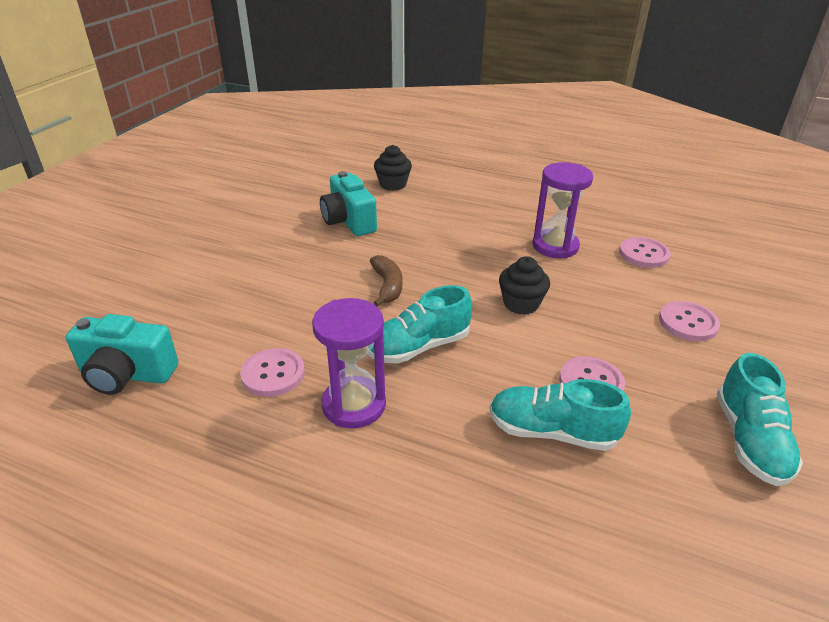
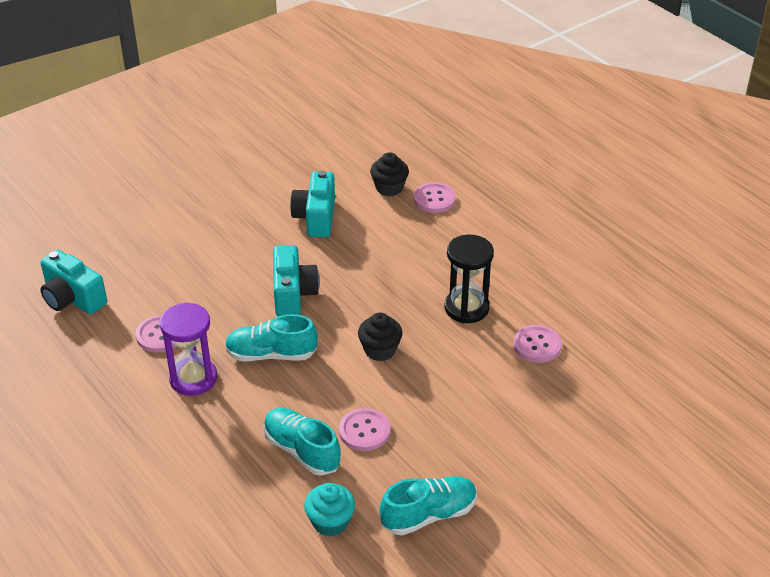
camera: 30 degrees right, 5 degrees up
brown banana [370,255,402,307] -> turquoise camera [273,245,319,316]
purple hourglass [533,162,593,258] -> black hourglass [444,234,494,323]
pink button [659,301,720,341] -> pink button moved to [414,182,456,213]
turquoise shoe [717,353,803,486] -> turquoise shoe turned 150 degrees counterclockwise [379,476,477,535]
none -> turquoise cupcake [304,483,355,536]

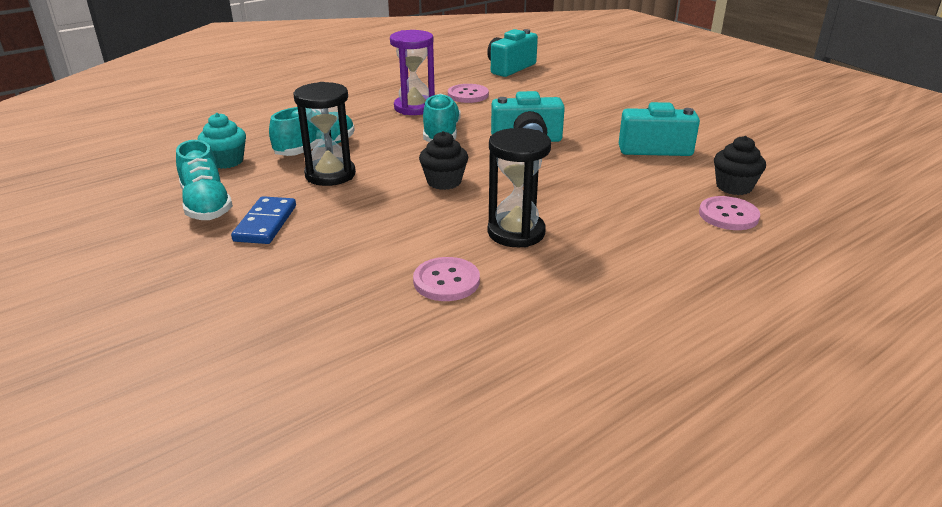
camera: 90 degrees right, 10 degrees down
pink button [339,408,390,451] -> black hourglass [293,82,356,186]
none -> blue domino [231,196,296,244]

